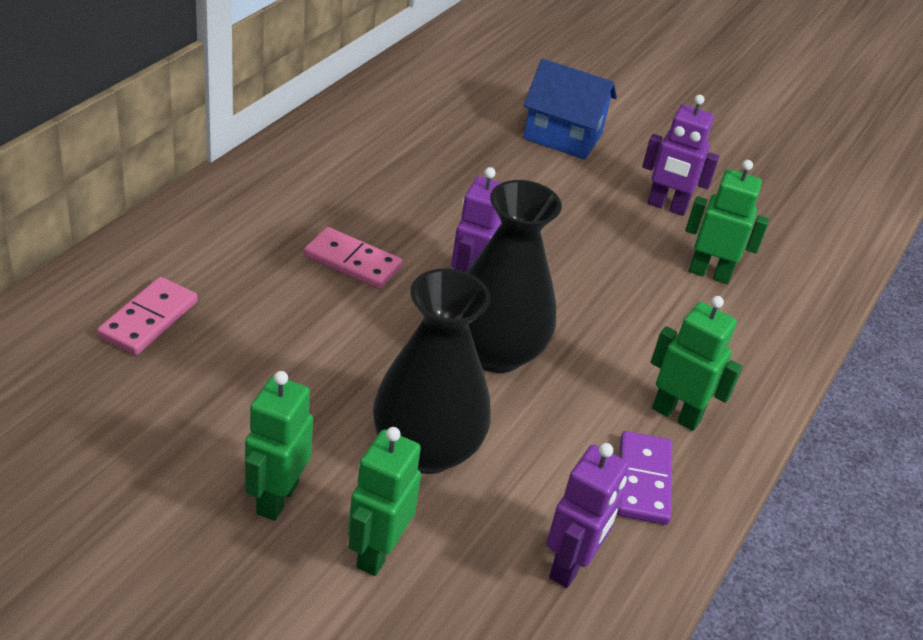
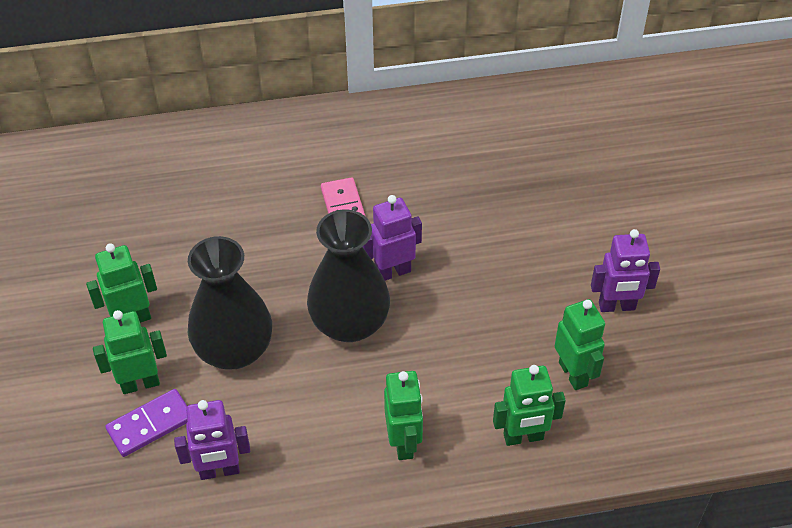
camera: 55 degrees right, 10 degrees up
pink domino [97,277,198,355] -> none
blue house [523,59,617,160] -> none
purple domino [617,431,672,525] -> purple domino moved to [105,389,187,457]
purple robot [642,95,720,216] -> purple robot turned 75 degrees counterclockwise [591,229,660,312]
none -> green robot [493,365,566,446]

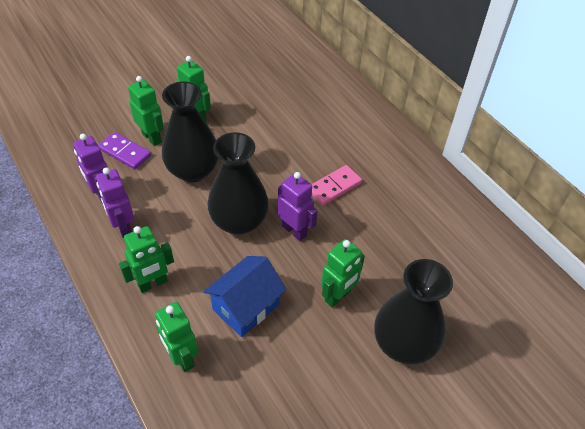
camera: 65 degrees right, 0 degrees up
green robot [555,299,605,390] -> green robot moved to [321,239,365,308]
purple robot [591,229,660,312] -> purple robot moved to [96,168,134,238]
none -> blue house [203,256,287,337]
none -> black vase [374,259,453,365]

